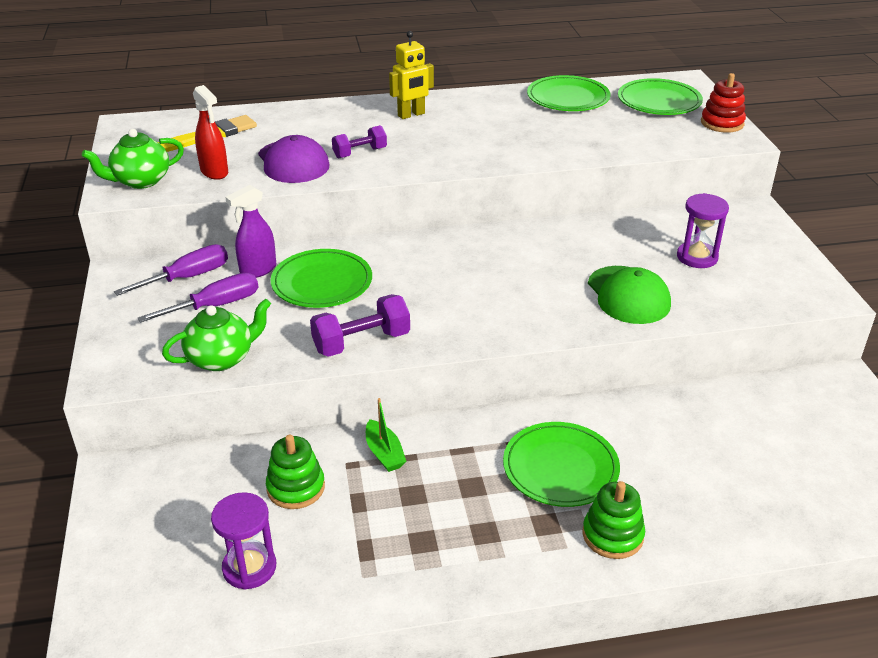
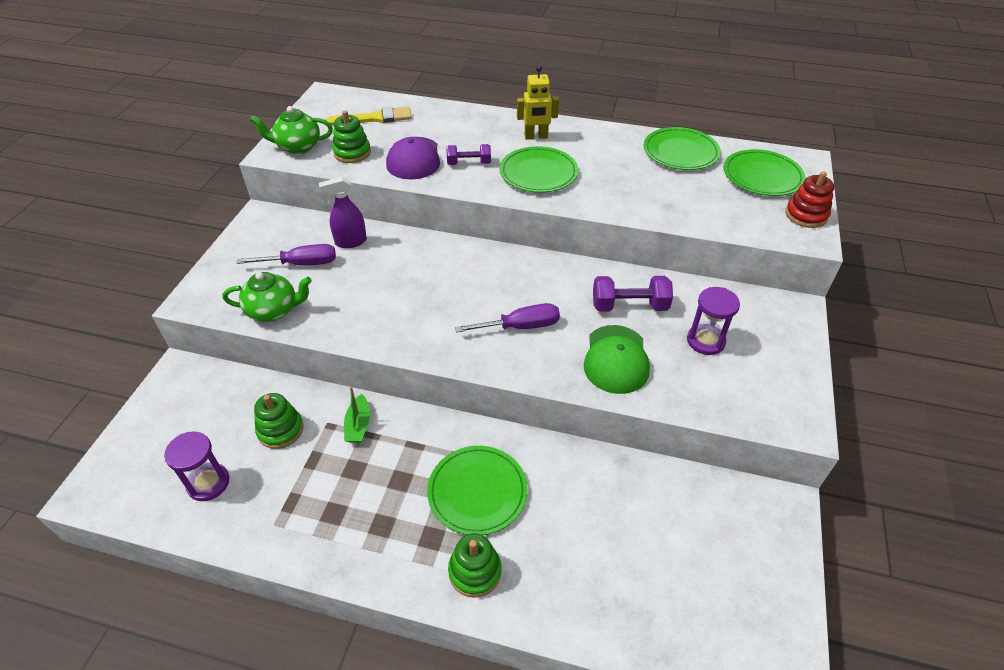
camera: 25 degrees right, 10 degrees up
purple screwdriver [114,244,228,296] -> purple screwdriver moved to [455,303,560,333]
red spray bottle [193,85,228,180] -> green stacking toy [332,111,371,163]
green plate [271,249,372,308] -> green plate moved to [500,146,578,193]
purple dumbbell [310,294,410,357] -> purple dumbbell moved to [593,276,673,311]

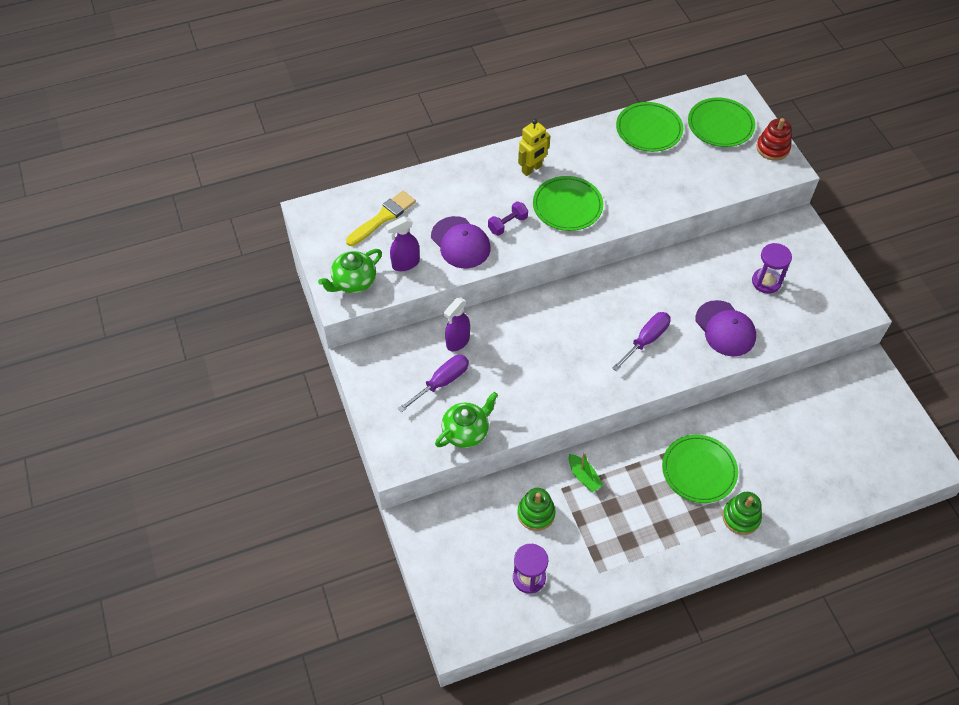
camera: 35 degrees left, 10 degrees up
green stacking toy [332,111,371,163] -> purple spray bottle [385,216,420,271]
green cap [584,325,650,394] -> purple cap [695,300,756,356]
purple dumbbell [593,276,673,311] -> none

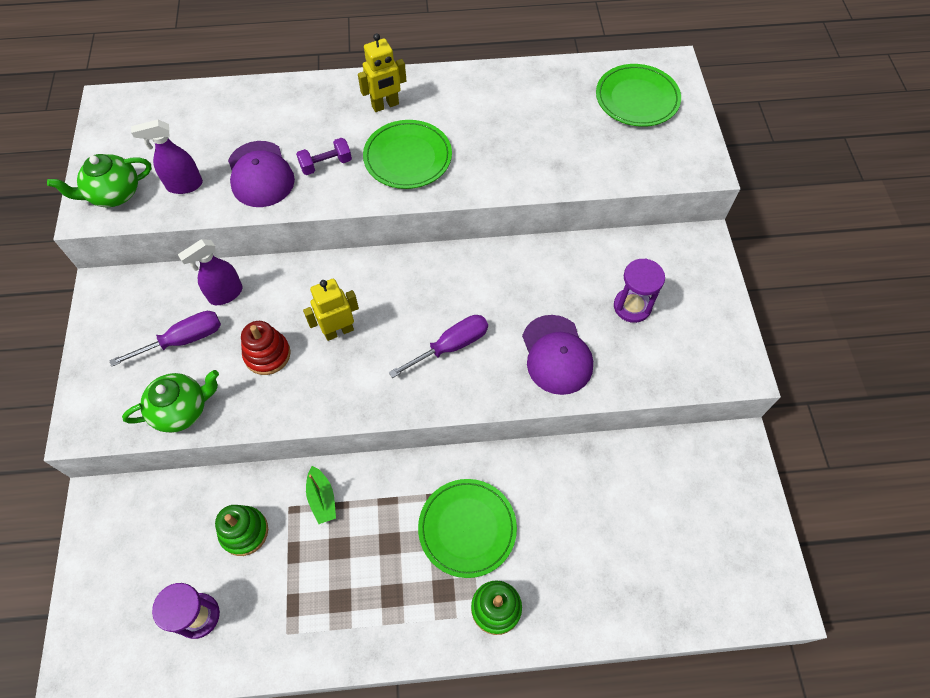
camera: 15 degrees right, 5 degrees up
yellow brush [346,191,416,246] -> none
green plate [616,102,683,152] -> none
red stacking toy [756,118,791,161] -> red stacking toy moved to [241,321,291,375]
none -> yellow robot [303,279,359,341]

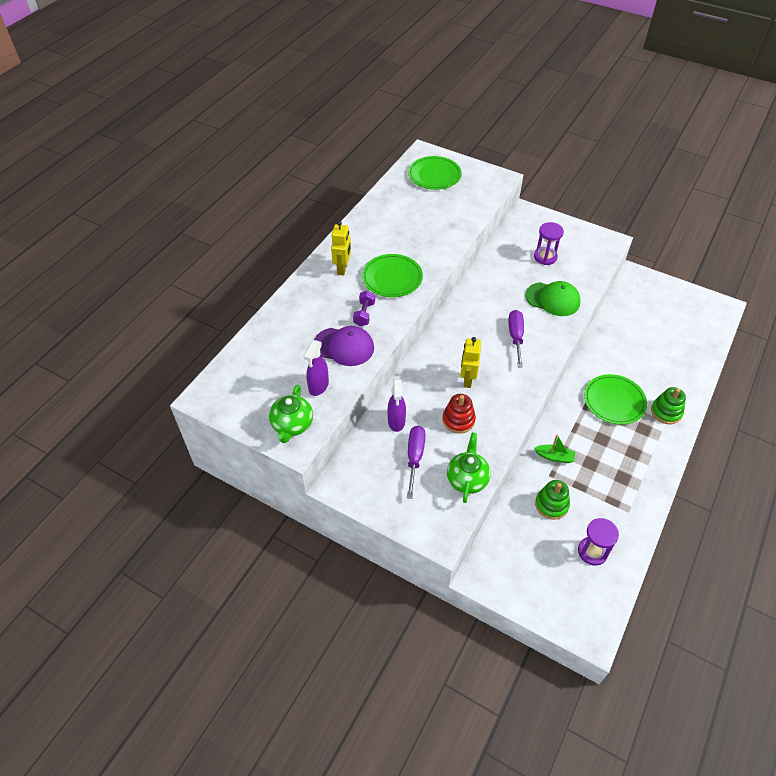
camera: 55 degrees left, 10 degrees down
purple cap [522,315,593,395] -> green cap [525,281,581,316]

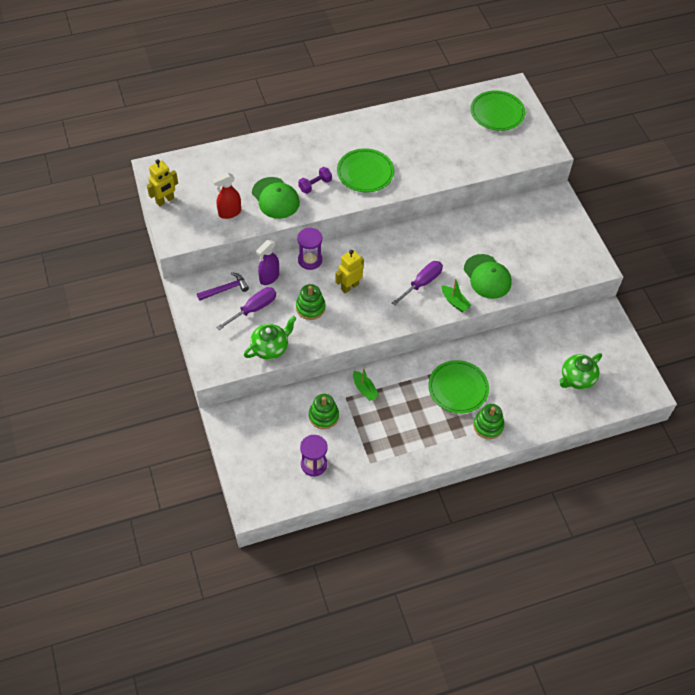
camera: 40 degrees right, 5 degrees up
green teapot [269,385,313,443] -> green teapot moved to [559,353,602,389]
purple spray bottle [304,340,329,396] -> red spray bottle [212,173,241,219]
purple cap [314,326,374,366] -> green cap [252,177,300,219]
yellow robot [331,221,351,275] -> yellow robot moved to [147,159,178,206]
red stacking toy [442,394,476,434] -> green stacking toy [296,284,325,320]
purple hourglass [534,222,564,265] -> purple hourglass moved to [297,228,322,270]
none -> purple hammer [197,272,249,301]
none -> green boat [442,279,472,312]

